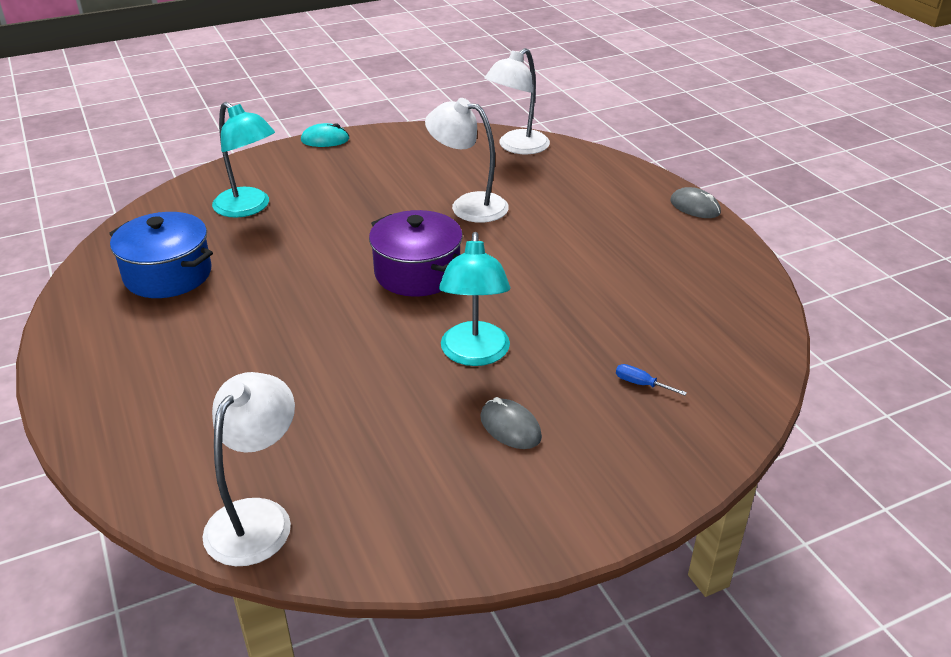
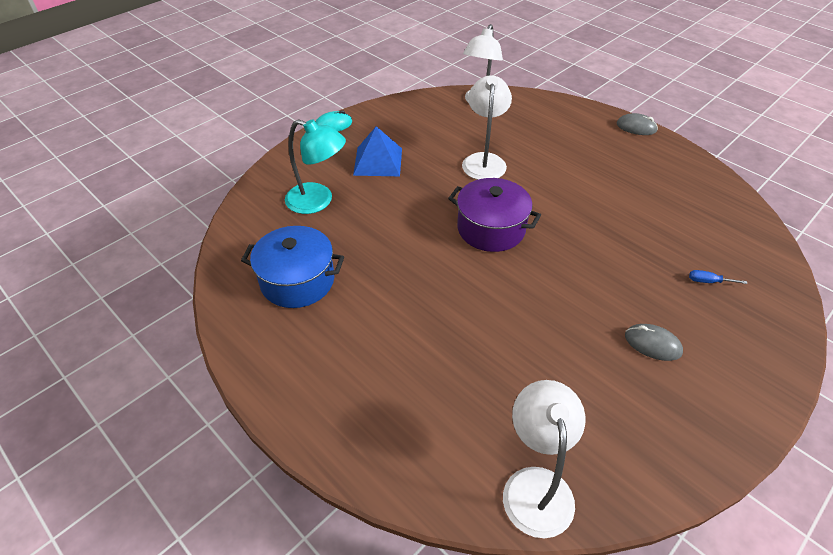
camera: 20 degrees left, 10 degrees up
white lamp [425,98,509,223] -> white lamp turned 90 degrees clockwise [462,75,512,180]
turquoise lamp [439,232,510,366] -> none
none -> blue pyramid [353,126,402,176]

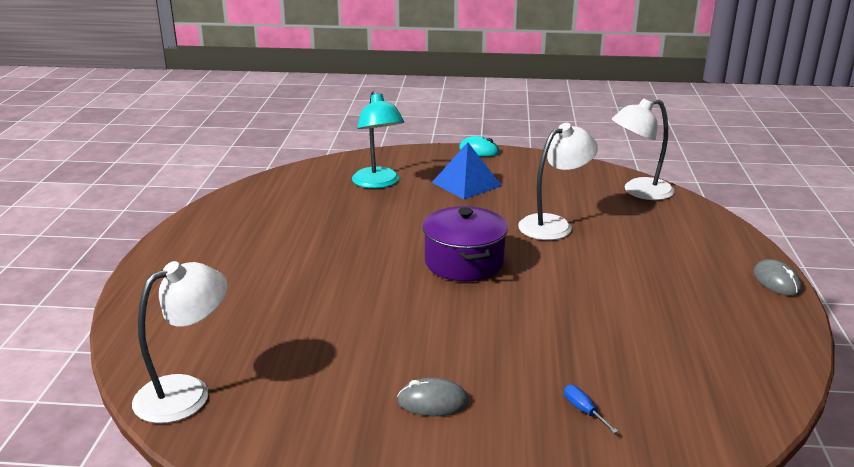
camera: 50 degrees right, 20 degrees down
blue pot [241,226,344,308] -> none
grey mouse [625,324,683,361] -> grey mouse turned 75 degrees counterclockwise [397,378,469,416]

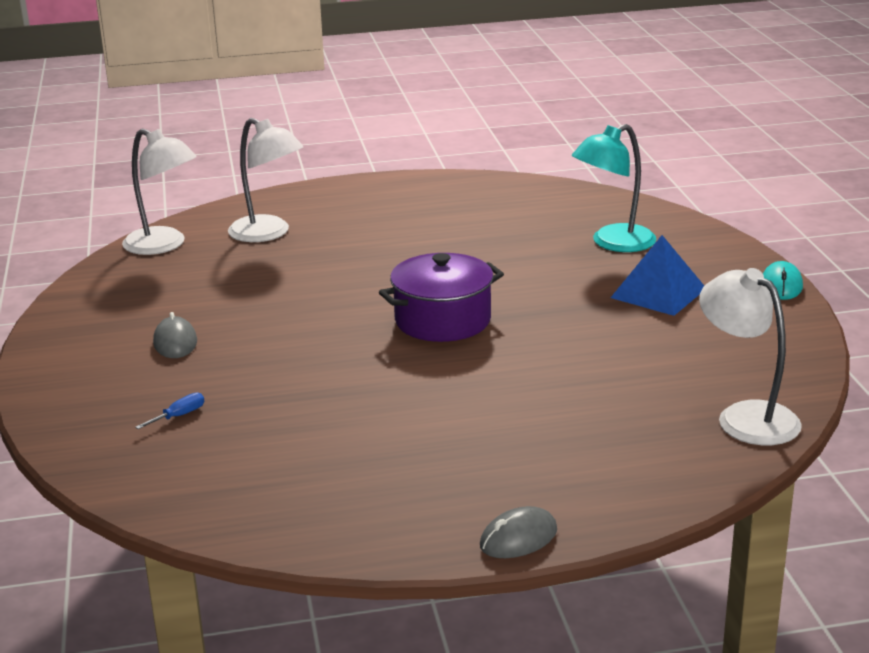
camera: 75 degrees right, 0 degrees up
white lamp [518,123,598,240] -> white lamp moved to [228,118,303,242]

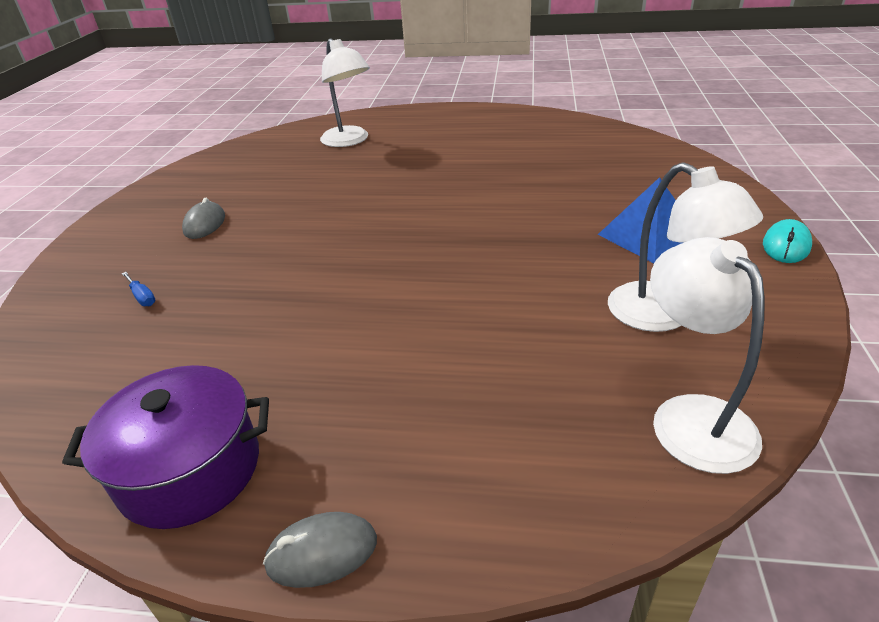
camera: 20 degrees right, 10 degrees up
white lamp [122,129,197,255] -> white lamp moved to [608,162,763,332]
blue screwdriver [135,392,204,429] -> blue screwdriver turned 75 degrees clockwise [122,272,156,306]
purple pot [379,253,504,342] -> purple pot moved to [62,365,269,529]
turquoise lamp [572,124,656,252] -> none

